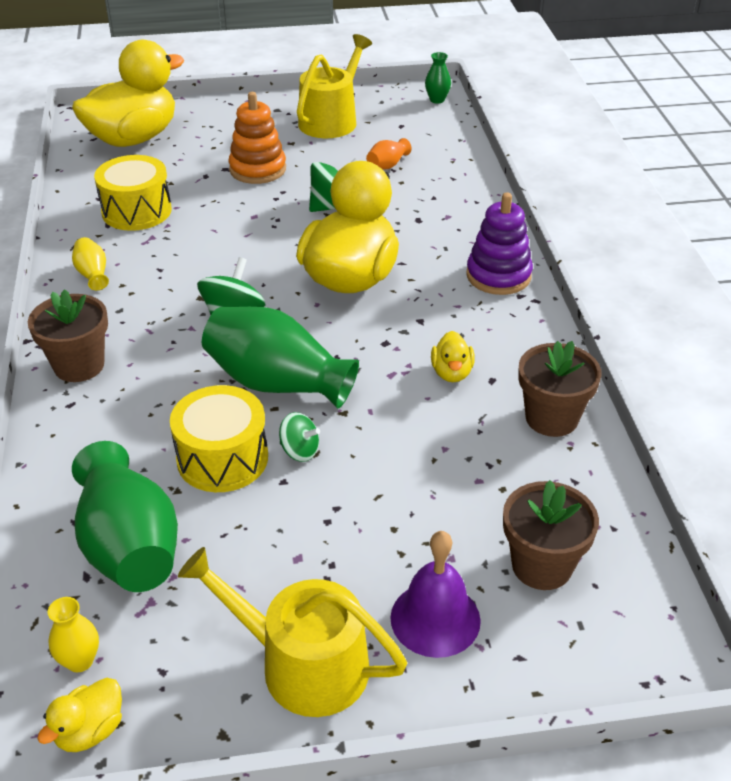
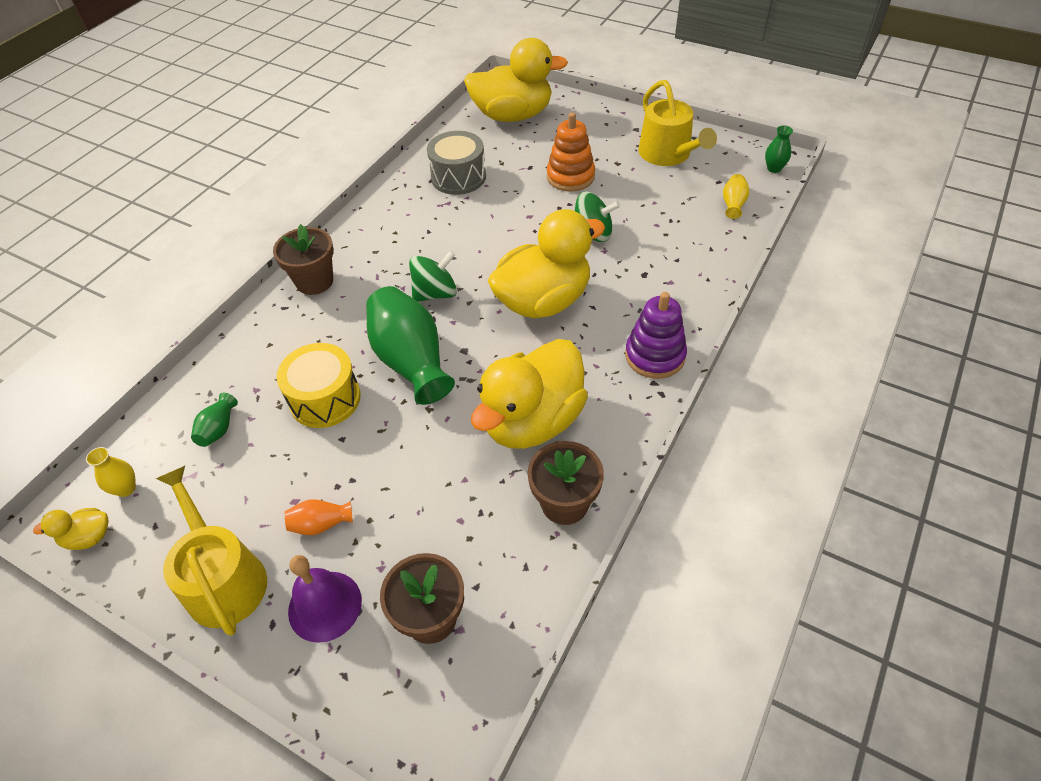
camera: 40 degrees right, 10 degrees up
yellow vase [72,237,109,290] -> yellow vase moved to [723,174,750,219]
green vase [72,441,178,592] -> green vase [191,393,238,447], size x0.45
yellow drum [94,155,172,231] -> grey drum [427,131,486,195]
green spinning top [279,412,320,462] -> none
yellow watering can [297,34,372,138] -> yellow watering can turned 90 degrees clockwise [638,80,717,166]
orange vase [366,138,411,170] -> orange vase moved to [285,499,353,535]
yellow duck [431,331,475,382] -> yellow duck [471,339,588,449], size x2.42

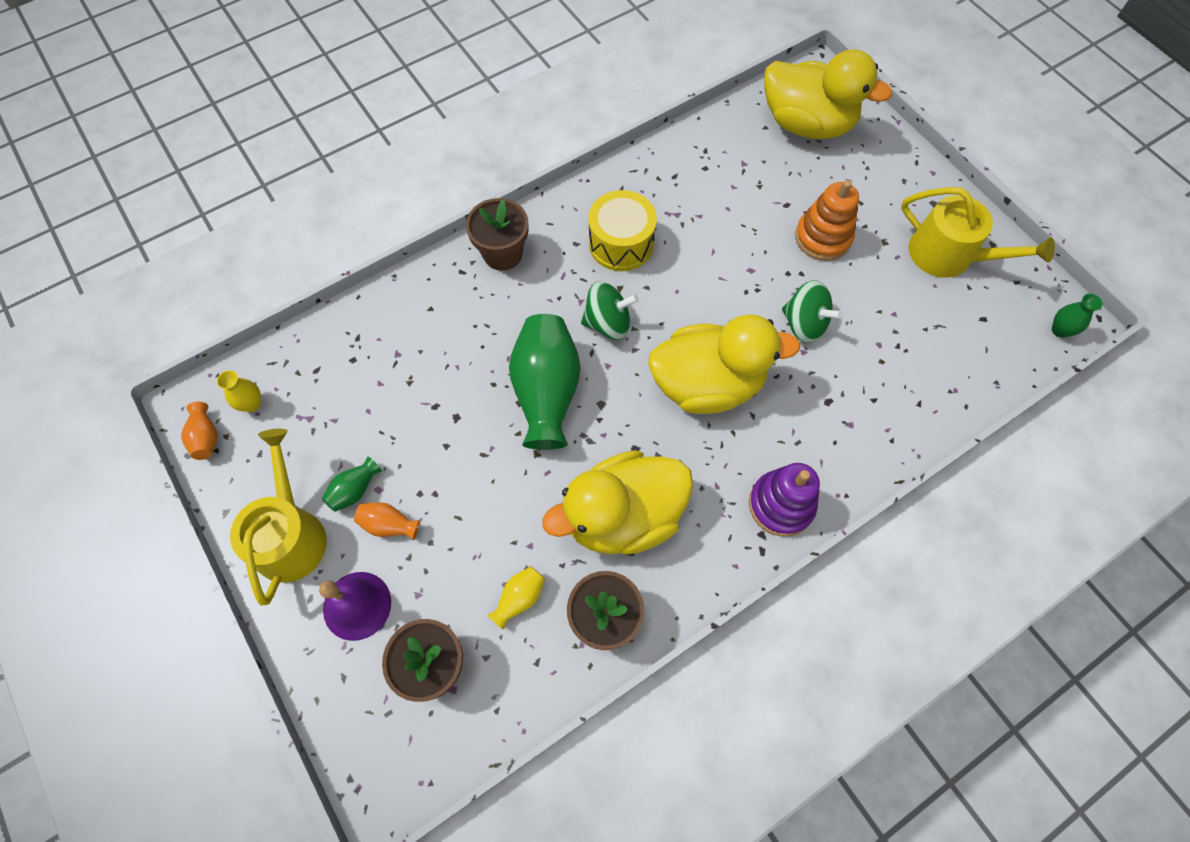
camera: 25 degrees right, 15 degrees up
yellow duck [33,508,109,550] -> orange vase [181,402,218,460]
green vase [191,393,238,447] -> green vase moved to [322,457,382,512]
yellow drum [277,343,361,428] -> yellow drum moved to [588,190,657,271]
grey drum [427,131,486,195] -> none
yellow watering can [638,80,717,166] -> yellow watering can turned 60 degrees counterclockwise [901,187,1055,278]
yellow vase [723,174,750,219] -> yellow vase moved to [488,566,545,629]

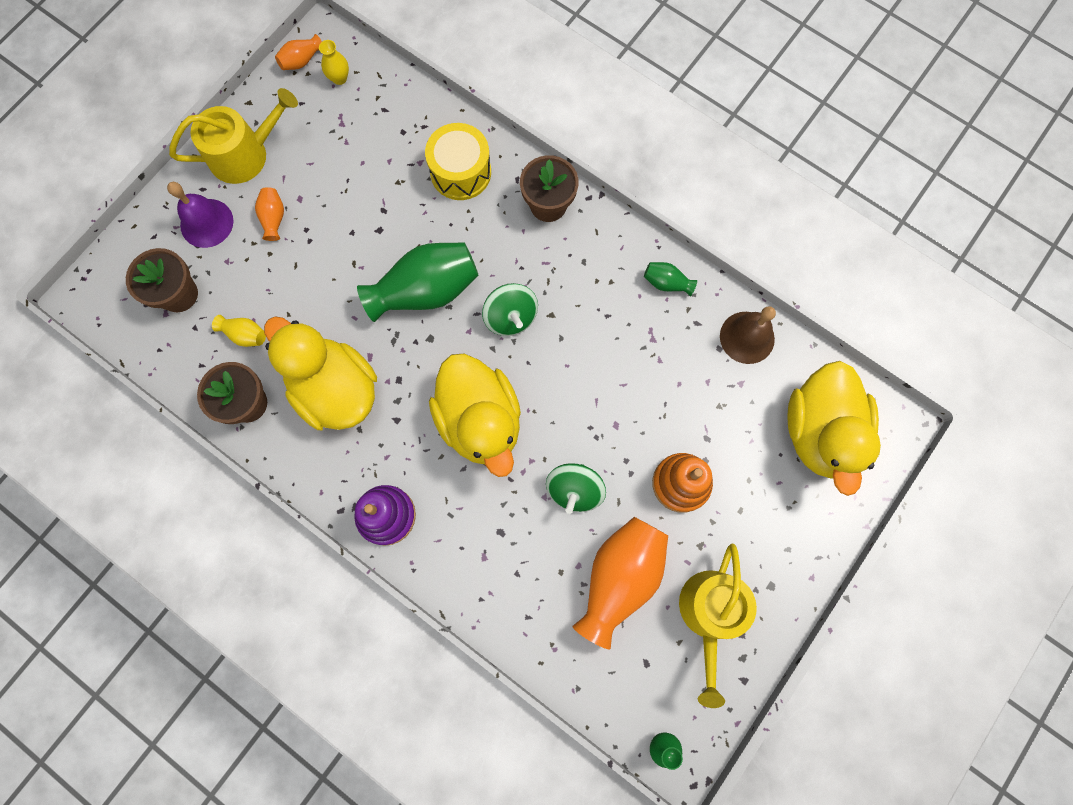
camera: 70 degrees right, 10 degrees up
green vase [322,457,382,512] -> green vase moved to [644,262,697,296]
yellow drum [588,190,657,271] -> yellow drum moved to [425,123,491,200]
none -> orange vase [572,517,668,649]
none -> brown bell [720,306,776,364]

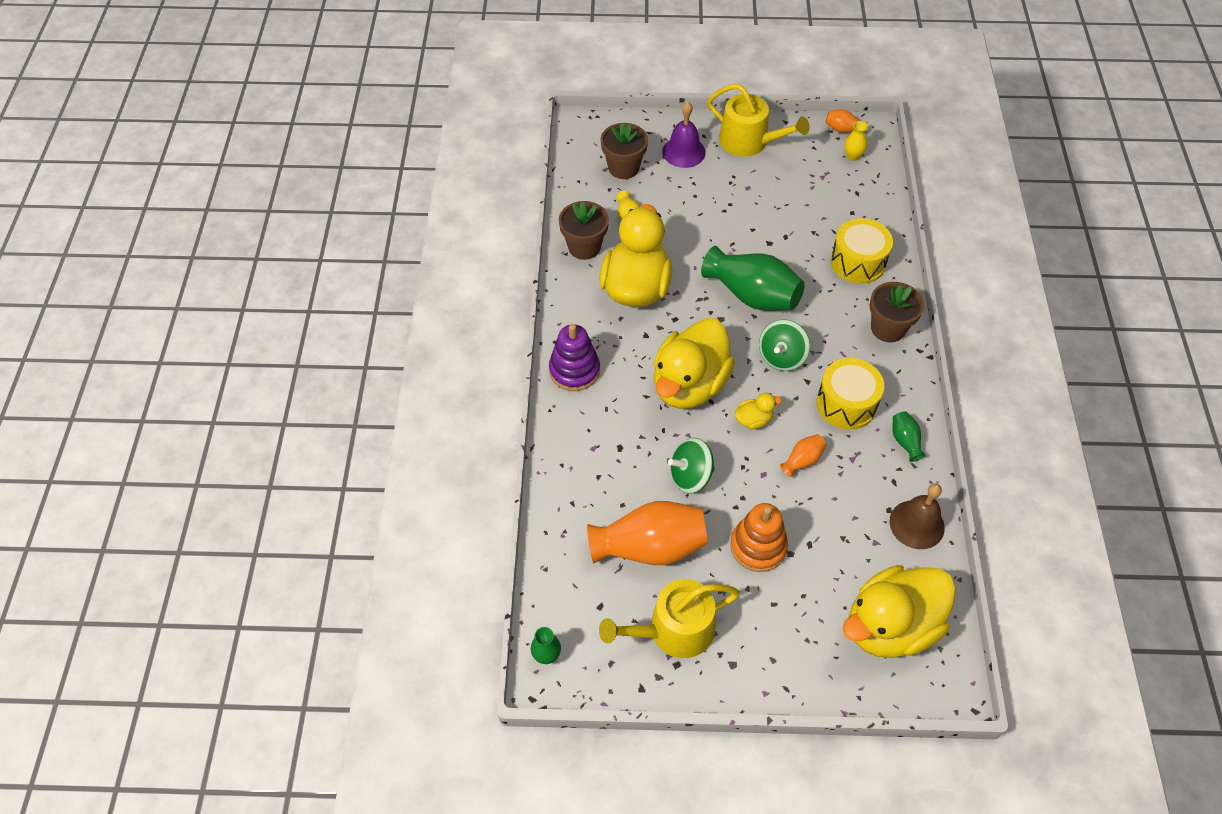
camera: 55 degrees right, 20 degrees down
orange vase [255,187,284,241] -> orange vase moved to [780,434,827,477]
none -> yellow duck [735,393,782,429]
none -> yellow drum [817,358,884,430]

